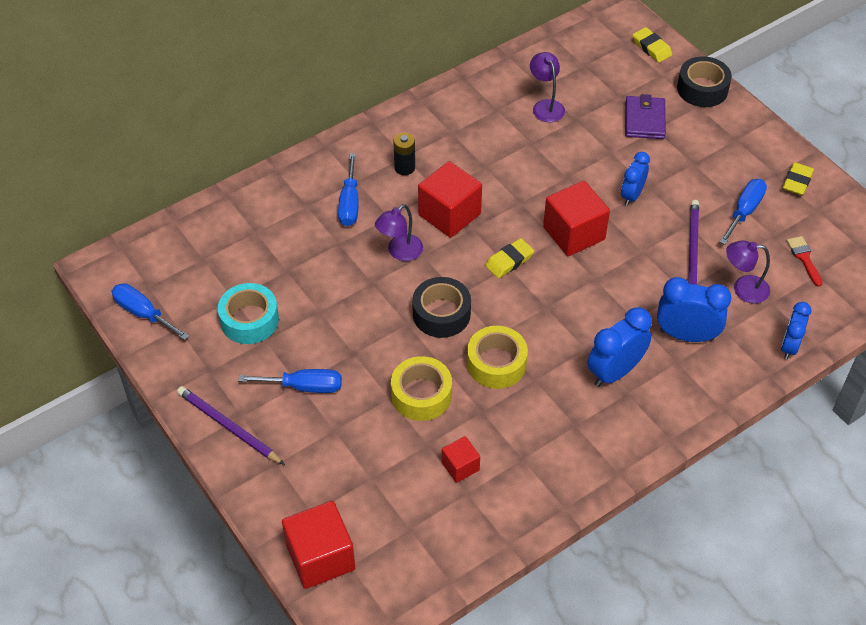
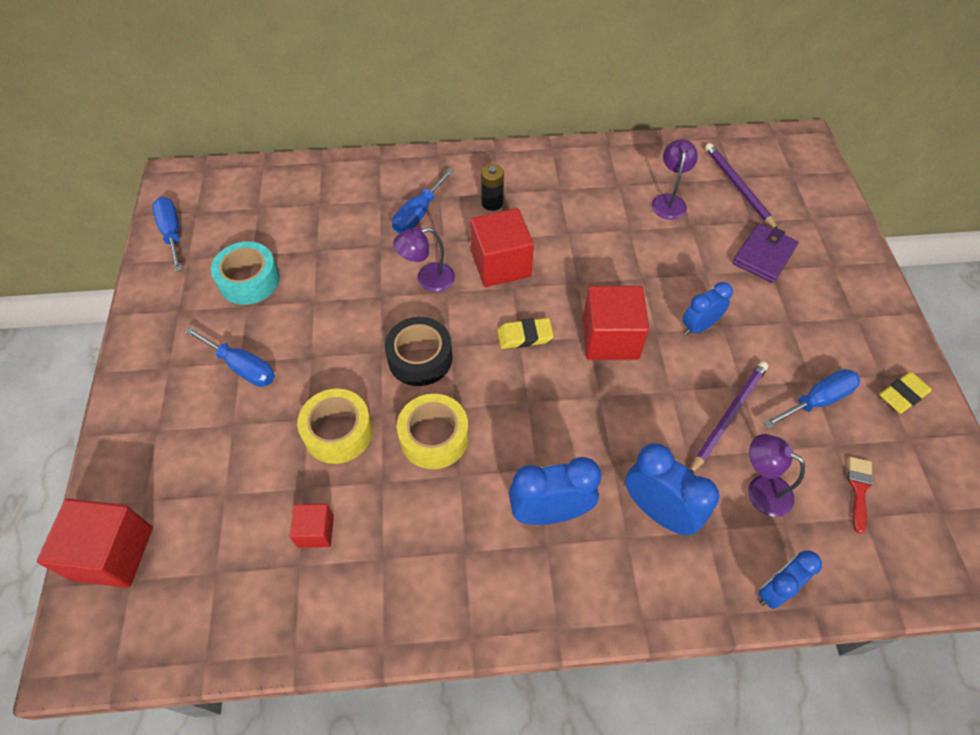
camera: 30 degrees right, 5 degrees up
purple pencil [177,386,285,465] -> purple pencil moved to [705,143,777,228]
yellow eraser [633,27,672,62] -> none
black tape [677,56,732,107] -> none

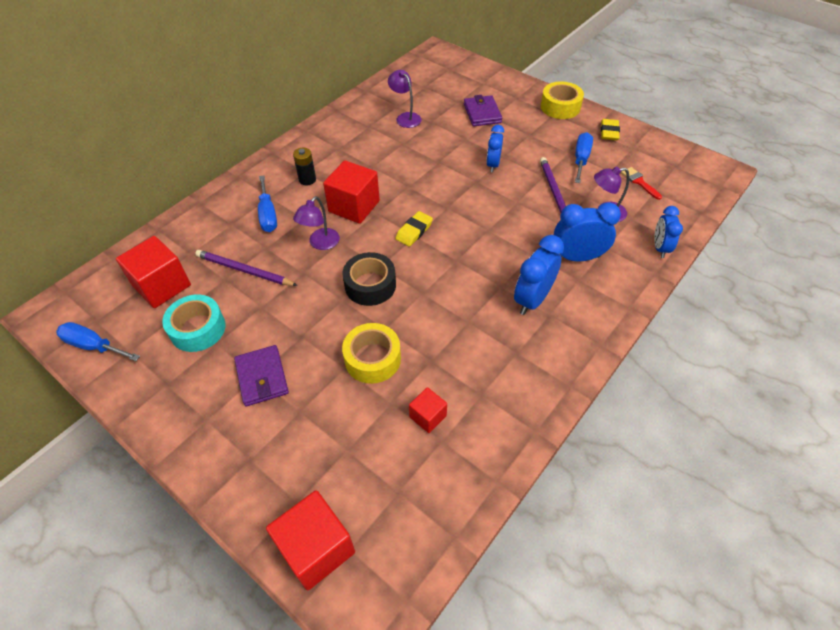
camera: 45 degrees left, 5 degrees down
blue screwdriver [185,327,275,387] -> purple wallet [234,345,289,406]
yellow tape [397,394,469,469] -> yellow tape moved to [541,81,584,119]
red cube [583,286,649,360] -> red cube moved to [116,236,191,308]
purple pencil [705,143,777,228] -> purple pencil moved to [195,250,298,286]

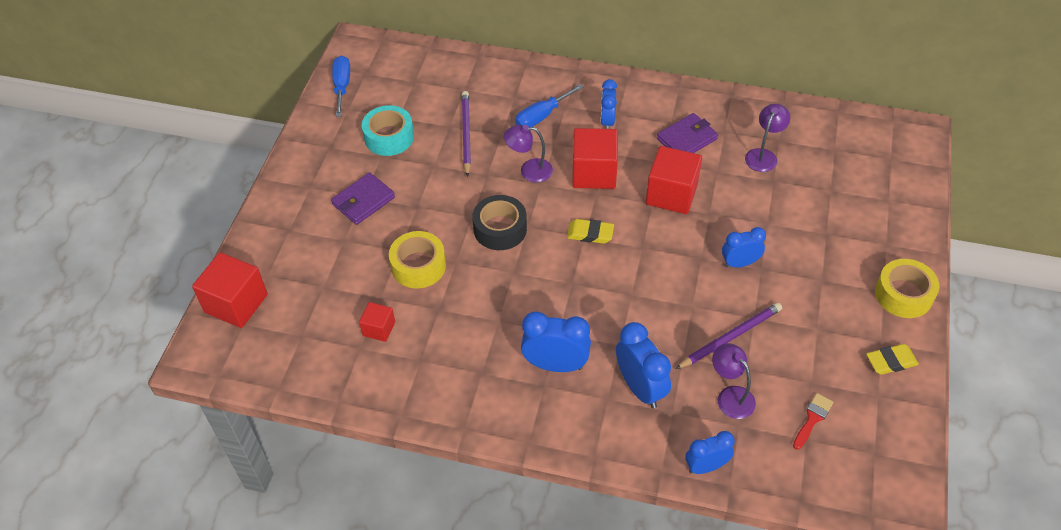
camera: 65 degrees right, 0 degrees up
red cube [116,236,191,308] -> red cube moved to [646,146,702,214]
black battery [293,148,316,185] -> blue clock [601,79,617,129]
purple wallet [464,95,502,126] -> purple wallet moved to [657,113,718,153]
blue screwdriver [575,132,593,183] -> none

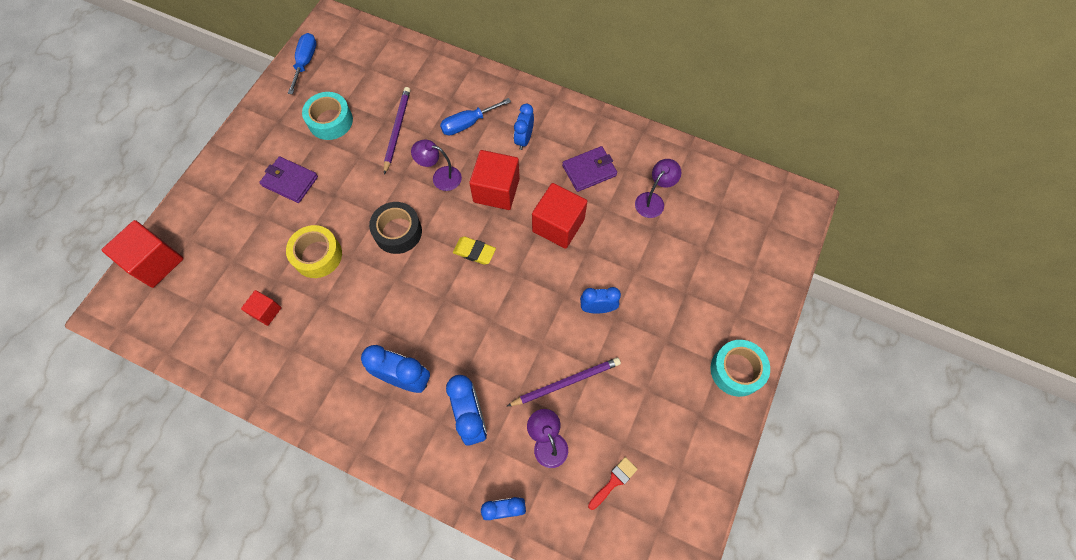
camera: 10 degrees right, 15 degrees up
purple wallet [331,172,395,225] -> purple wallet turned 60 degrees clockwise [259,156,318,203]
yellow eraser [866,344,919,375] -> none
yellow tape [875,259,939,318] -> turquoise tape [711,340,770,397]

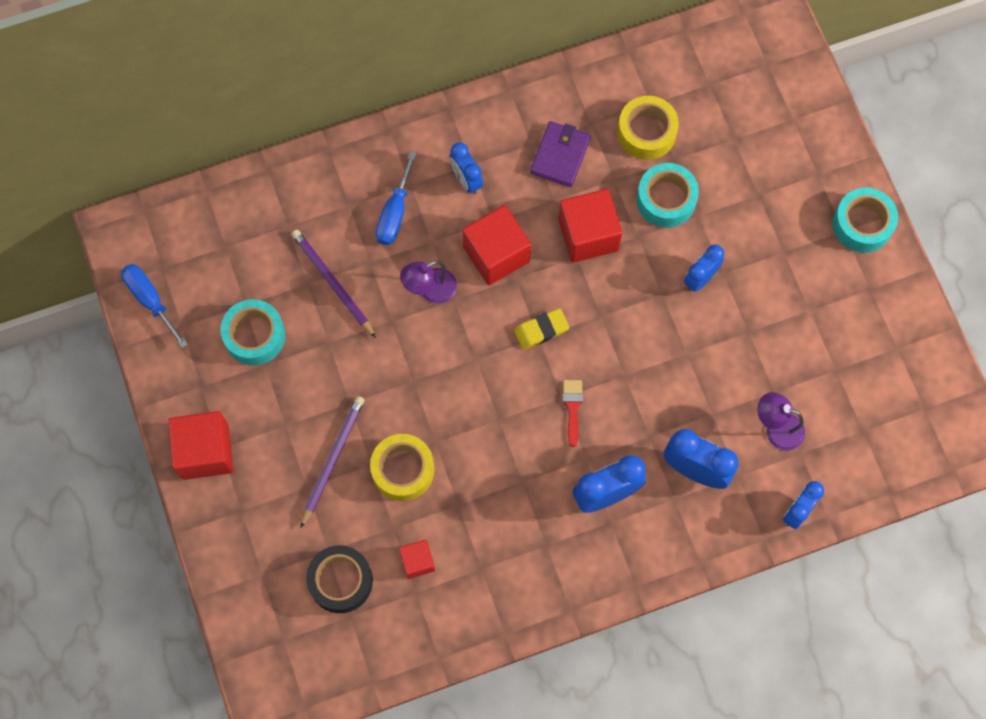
camera: 45 degrees left, 5 degrees up
red cube [102,220,184,288] -> red cube moved to [168,411,233,480]
purple wallet [259,156,318,203] -> none
black tape [369,202,422,254] -> black tape moved to [306,545,373,613]
purple pencil [507,358,621,406] -> purple pencil moved to [300,396,365,528]
red brush [588,457,638,510] -> red brush moved to [563,380,583,447]
purple lamp [635,159,681,218] -> yellow tape [617,96,679,160]
none -> turquoise tape [637,163,699,228]

